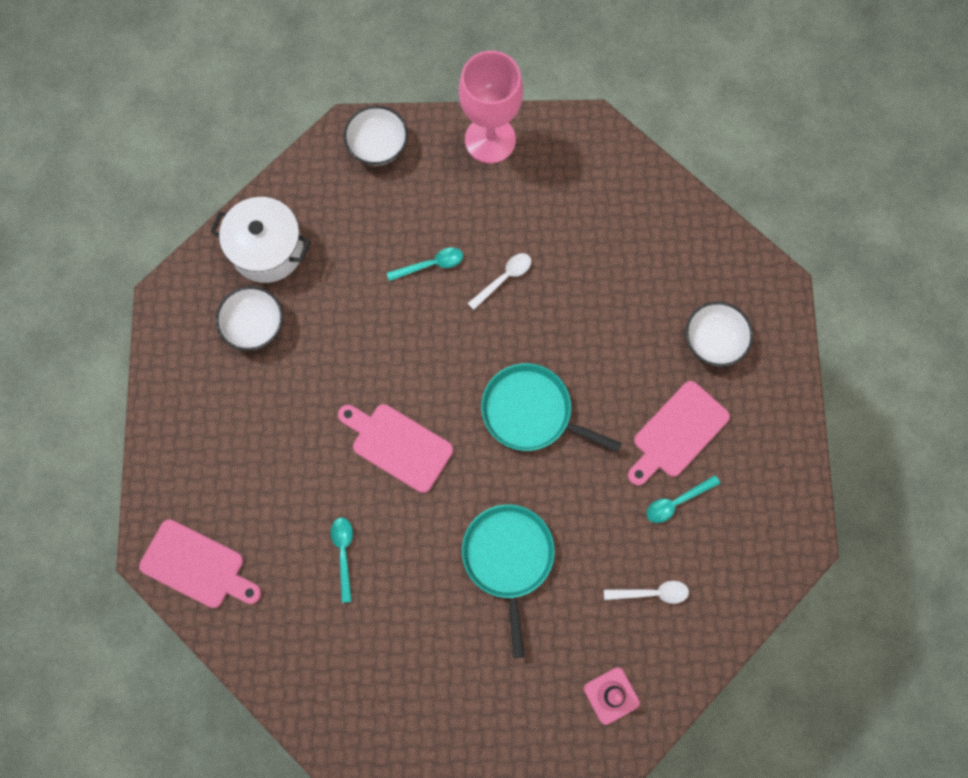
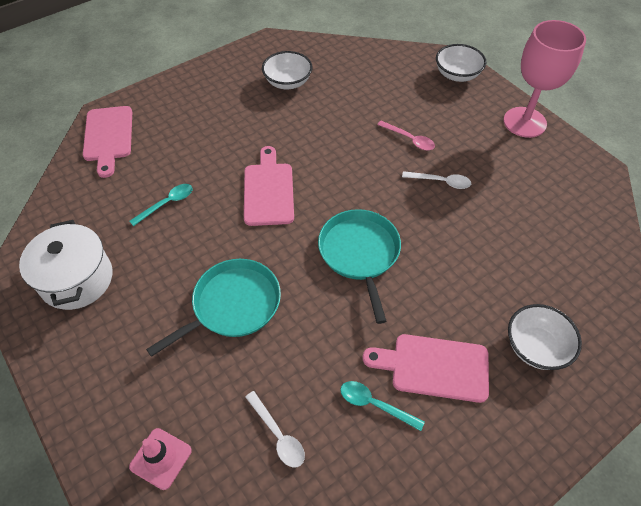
camera: 55 degrees right, 20 degrees down
white pot [210,197,311,283] -> white pot moved to [19,220,113,310]
turquoise spoon [387,247,463,281] -> pink spoon [377,121,435,150]

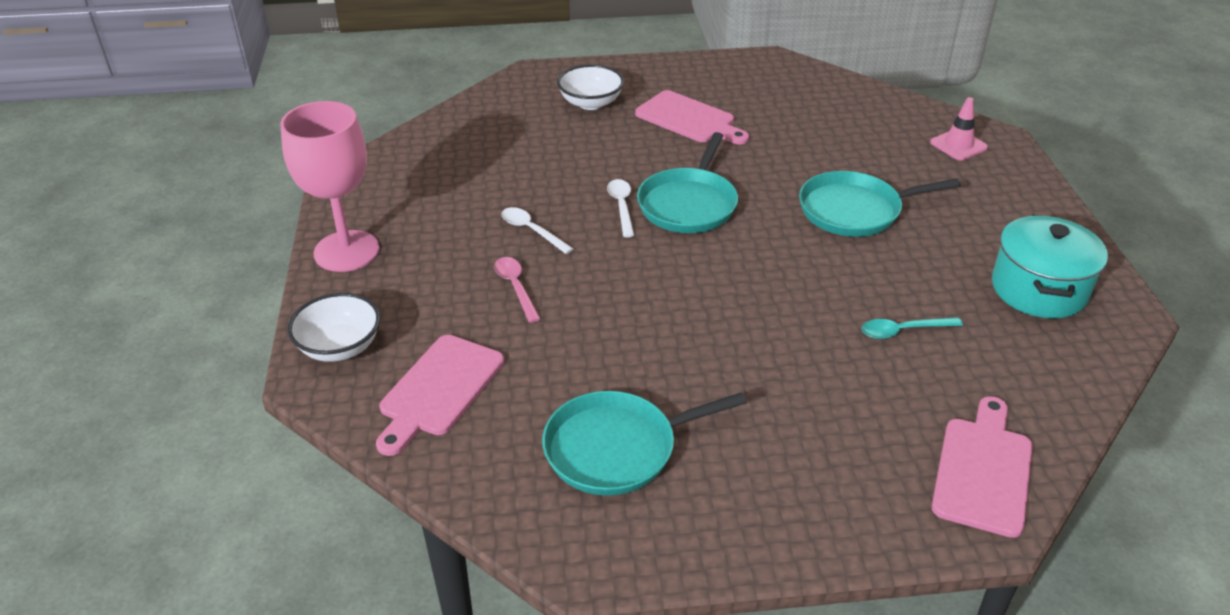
camera: 150 degrees left, 15 degrees down
white pot [19,220,113,310] -> turquoise pot [992,215,1108,318]
pink cutting board [244,146,294,226] -> pink cutting board moved to [376,335,504,456]
white spoon [245,391,305,467] -> white spoon moved to [607,179,634,237]
white bowl [262,51,312,89] -> turquoise pan [542,391,747,496]
turquoise spoon [340,381,425,431] -> none

